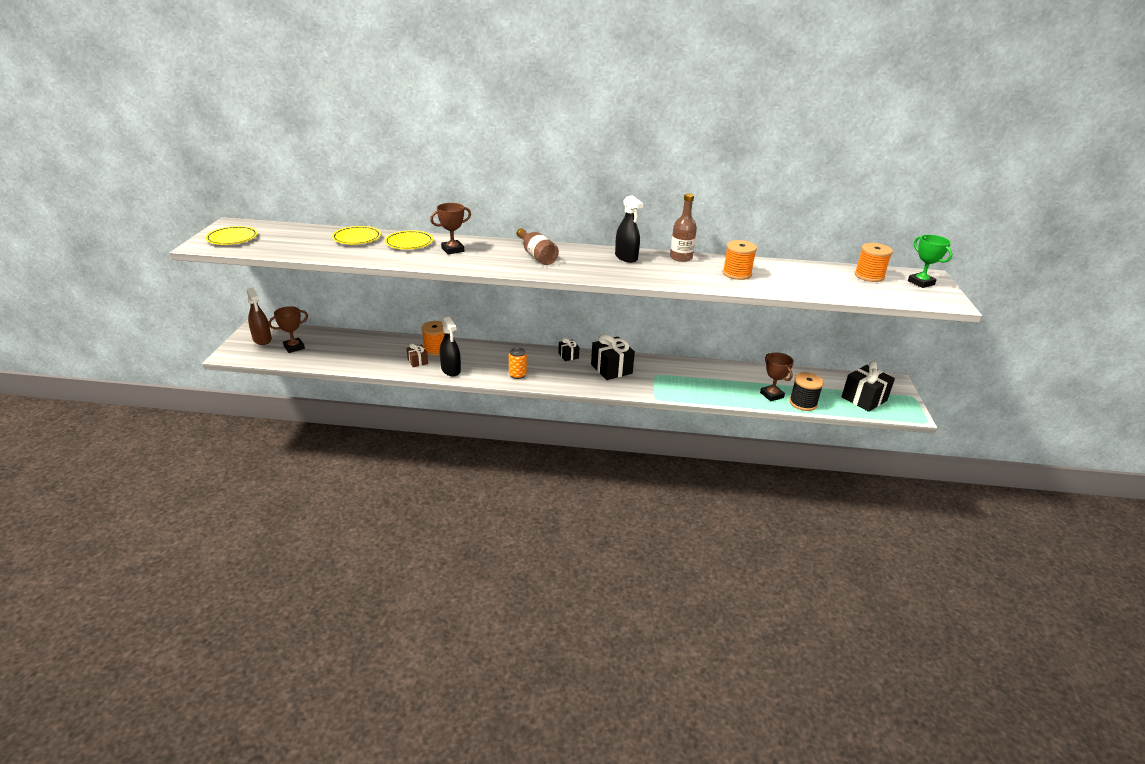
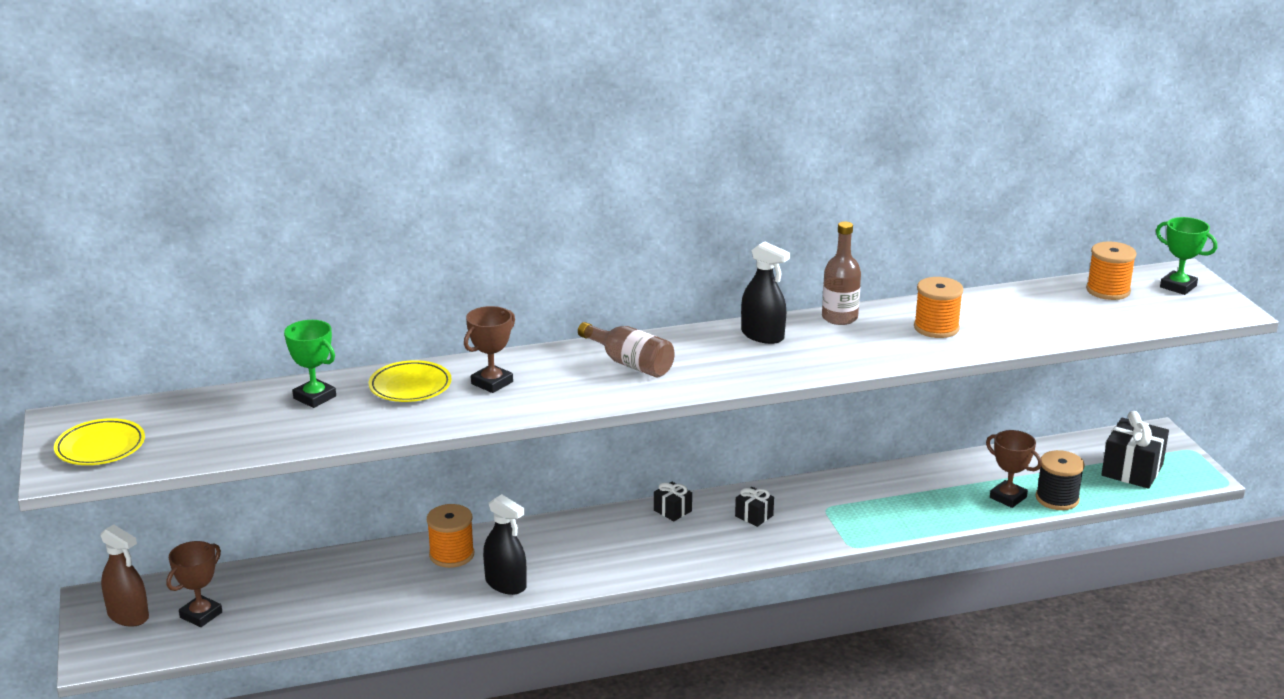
camera: 20 degrees left, 5 degrees down
yellow plate [332,226,381,244] -> green trophy [284,320,336,408]
brown gift [406,343,428,367] -> none
orange can [509,348,527,379] -> none
black gift [591,334,635,380] -> black gift [735,487,774,527], size x0.53

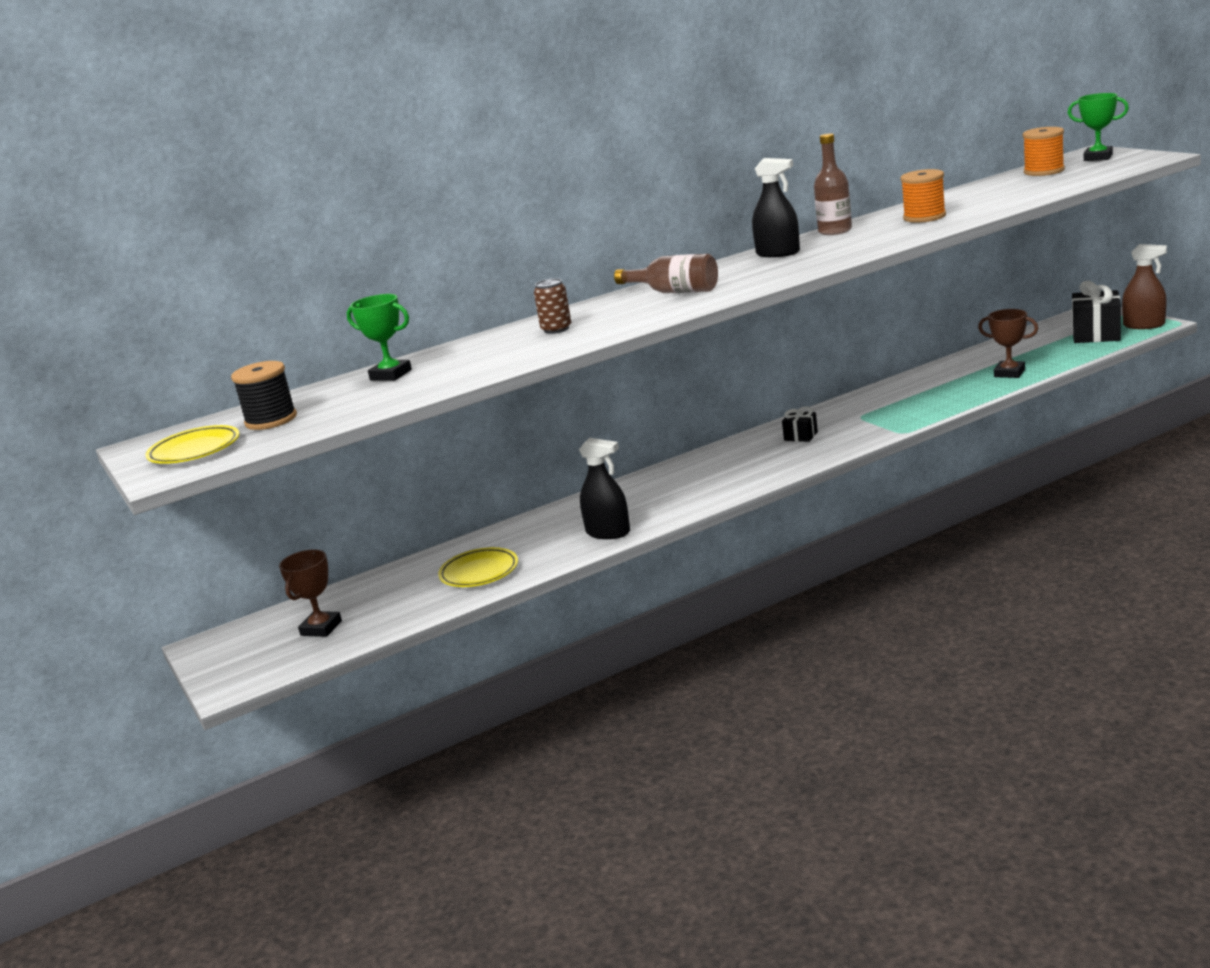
camera: 10 degrees left, 5 degrees down
brown spray bottle [101,524,149,627] -> brown spray bottle moved to [1122,244,1167,329]
yellow plate [369,360,452,402] -> yellow plate moved to [438,547,518,587]
orange spool [427,504,474,568] -> none
brown trophy [464,306,515,393] -> brown can [534,278,571,334]
black gift [654,482,692,521] -> none
black spool [1036,450,1085,510] -> black spool moved to [231,361,297,430]

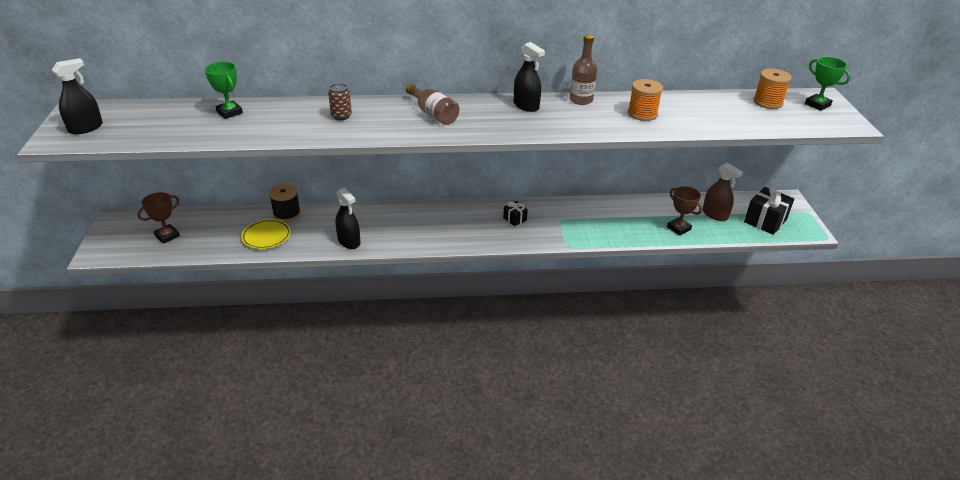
camera: 20 degrees right, 15 degrees up
yellow plate [145,425,240,464] -> black spray bottle [52,58,103,134]
black spool [231,361,297,430] -> black spool moved to [269,184,301,222]
brown spray bottle [1122,244,1167,329] -> brown spray bottle moved to [703,163,743,221]

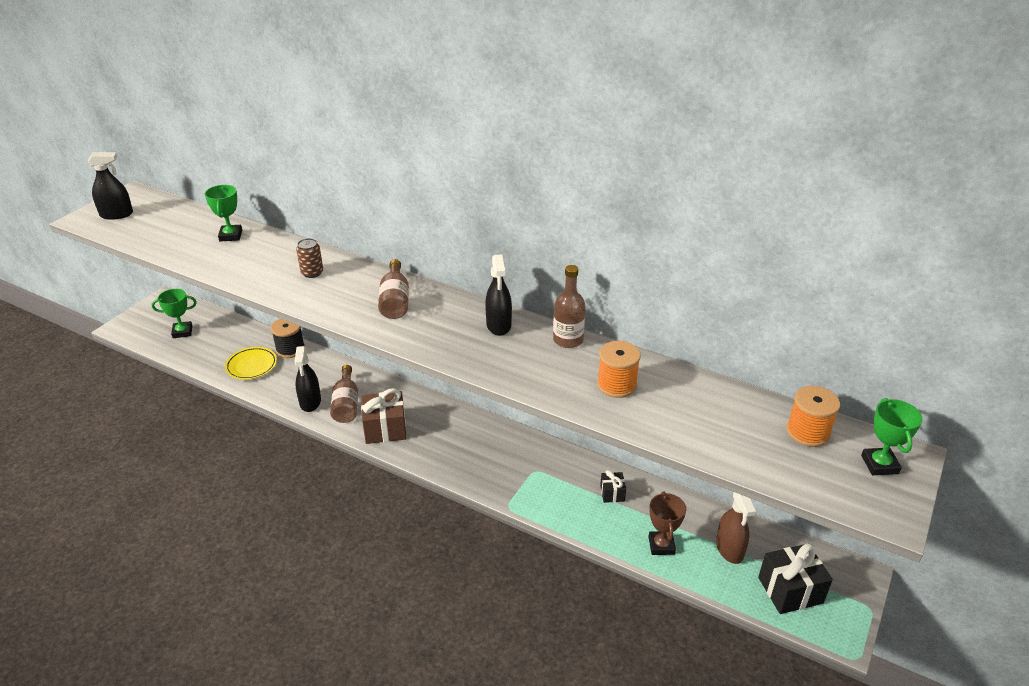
camera: 35 degrees right, 0 degrees up
brown trophy [137,192,180,244] -> green trophy [152,289,197,338]
black gift [503,201,528,226] -> black gift moved to [600,470,626,503]
none -> brown bottle [330,365,358,423]
none -> brown gift [361,388,407,444]

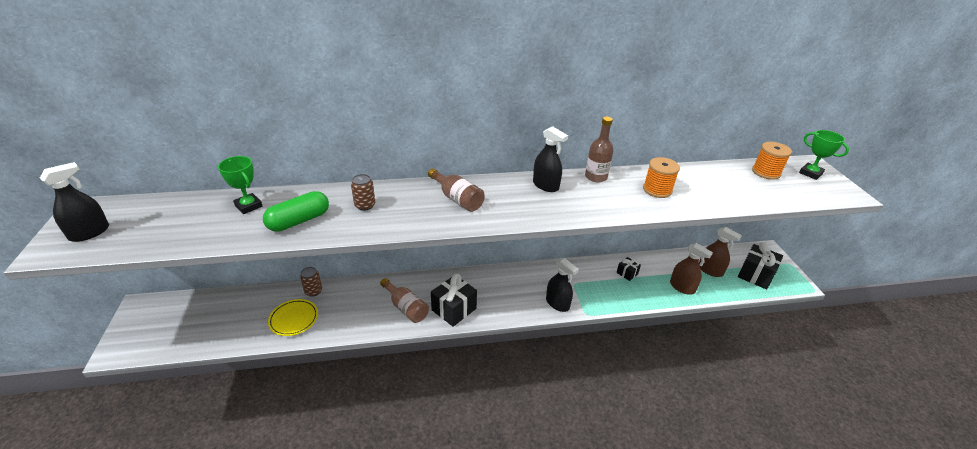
camera: 40 degrees left, 0 degrees up
green trophy [152,289,197,338] -> none
black spool [271,319,305,358] -> brown can [300,267,322,297]
black spray bottle [295,346,321,412] -> black spray bottle moved to [546,258,579,312]
brown gift [361,388,407,444] -> black gift [431,274,477,327]
brown trophy [648,491,686,555] -> brown spray bottle [670,243,713,295]
none -> green capsule [263,191,329,232]

